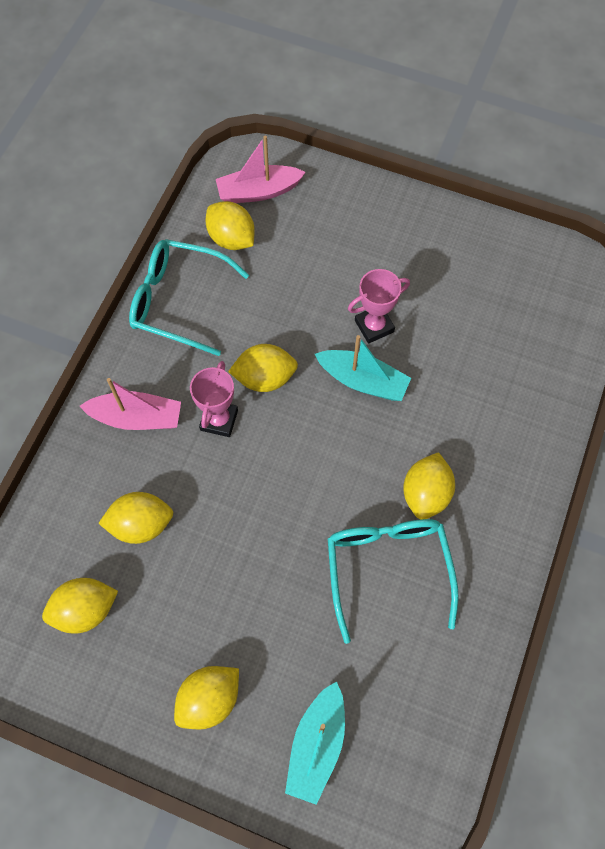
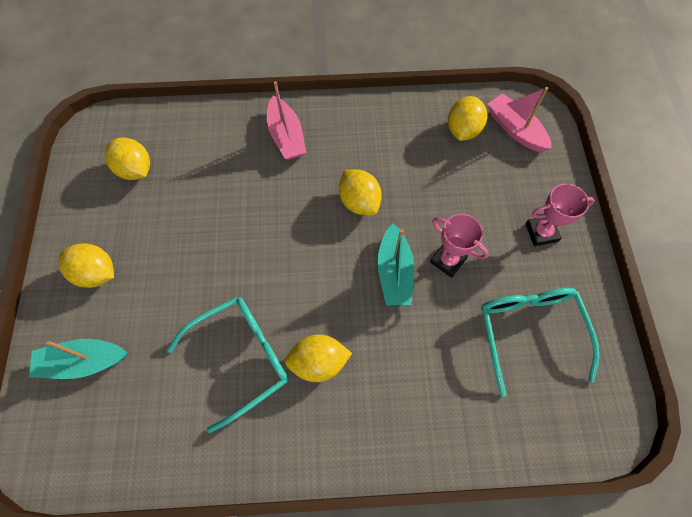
camera: 65 degrees right, 0 degrees up
yellow lemon [98,492,173,544] -> none
turquoise glasses [129,239,249,356] -> turquoise glasses moved to [481,288,599,397]
pink trophy [190,361,238,437] -> pink trophy moved to [525,183,595,246]

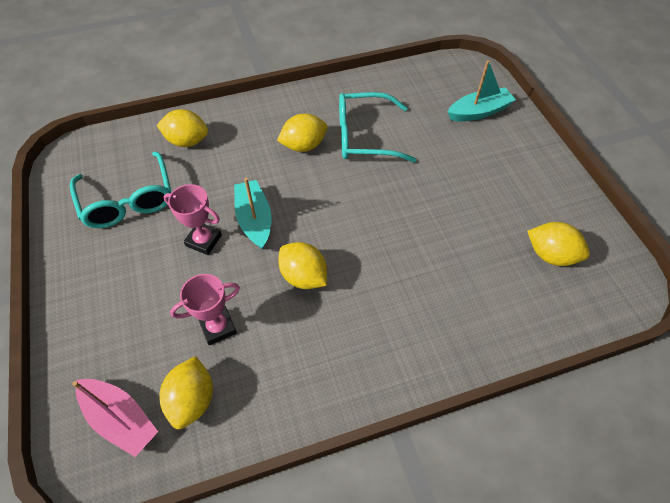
camera: 165 degrees right, 10 degrees down
yellow lemon [59,243,114,288] -> yellow lemon moved to [157,109,208,147]
turquoise glasses [167,297,289,433] -> turquoise glasses turned 45 degrees clockwise [339,92,416,163]
pink boat [267,81,306,160] -> none
pink trophy [525,183,595,246] -> pink trophy moved to [170,274,240,345]

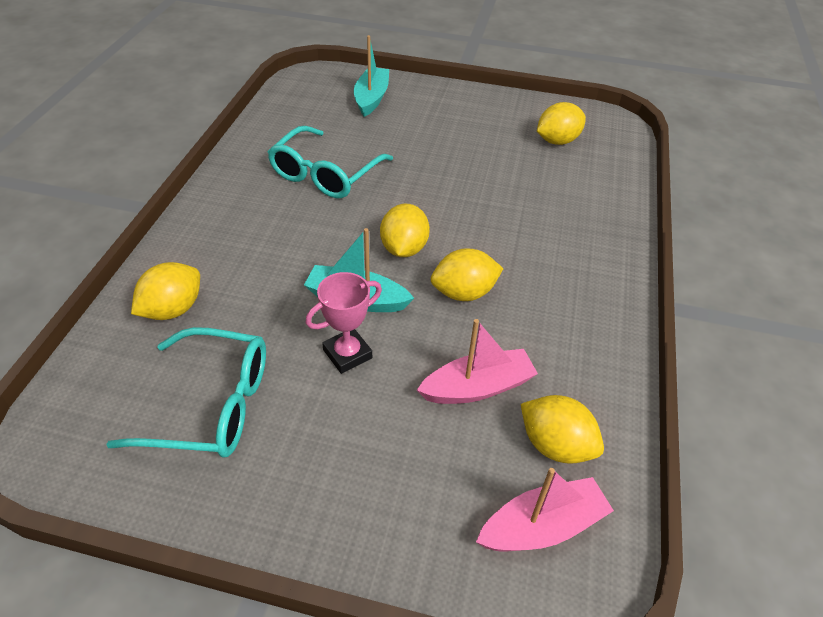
camera: 60 degrees left, 10 degrees down
pink trophy [170,274,240,345] -> pink boat [417,319,538,404]
yellow lemon [277,114,328,152] -> yellow lemon moved to [380,204,430,257]

